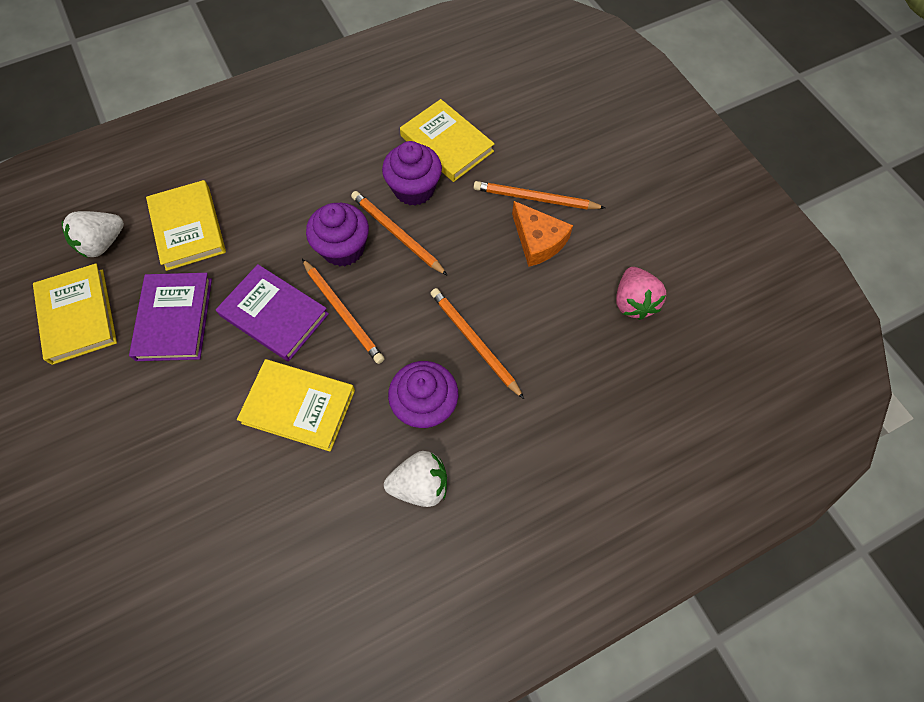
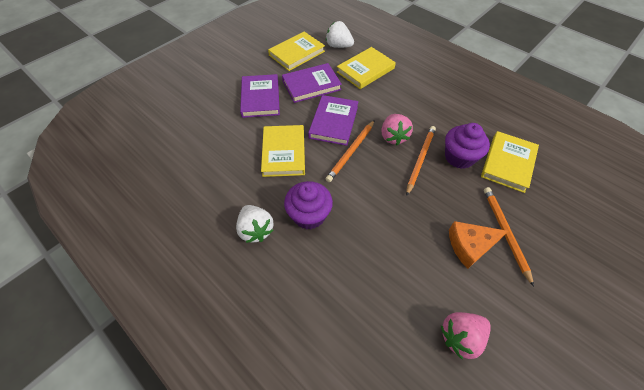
camera: 70 degrees right, 10 degrees down
purple cupcake [306,203,369,267] -> pink strawberry [381,114,413,145]
orange pencil [430,288,524,399] -> none
orange cheese [512,201,573,267] -> orange cheese turned 45 degrees clockwise [449,221,508,269]
none -> purple book [240,74,280,118]

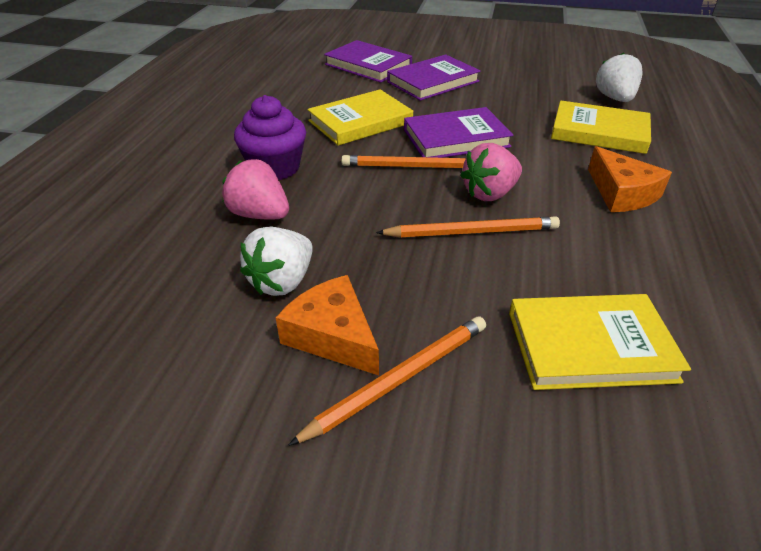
camera: 60 degrees right, 15 degrees down
white strawberry [236,205,274,243] -> white strawberry moved to [240,227,313,296]
yellow book [268,32,325,71] -> none
purple book [282,63,342,103] -> purple book moved to [324,40,412,83]
pink strawberry [441,312,491,359] -> pink strawberry moved to [222,159,289,220]
purple cupcake [445,123,490,169] -> none
none -> orange cheese [588,146,672,212]

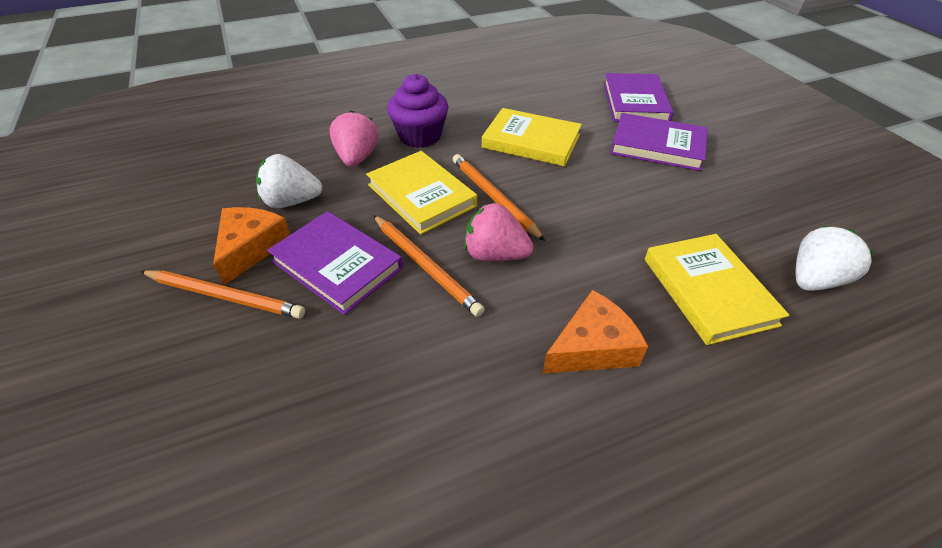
camera: 55 degrees right, 5 degrees up
purple book [404,107,513,158] -> purple book moved to [267,211,403,315]
yellow book [509,294,691,390] -> yellow book moved to [366,151,477,235]
orange cheese [588,146,672,212] -> orange cheese turned 150 degrees counterclockwise [542,290,648,374]

